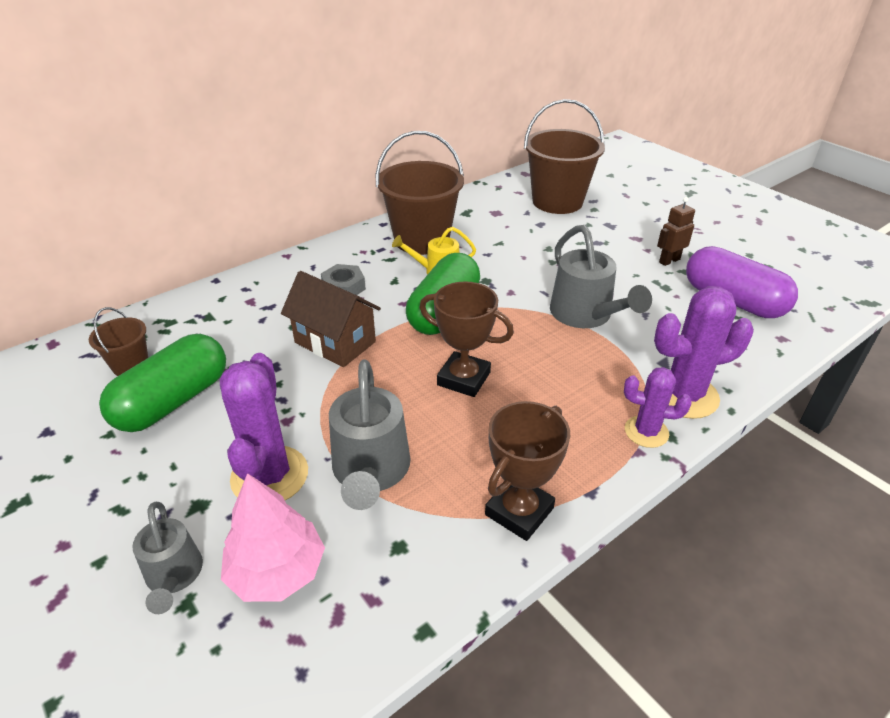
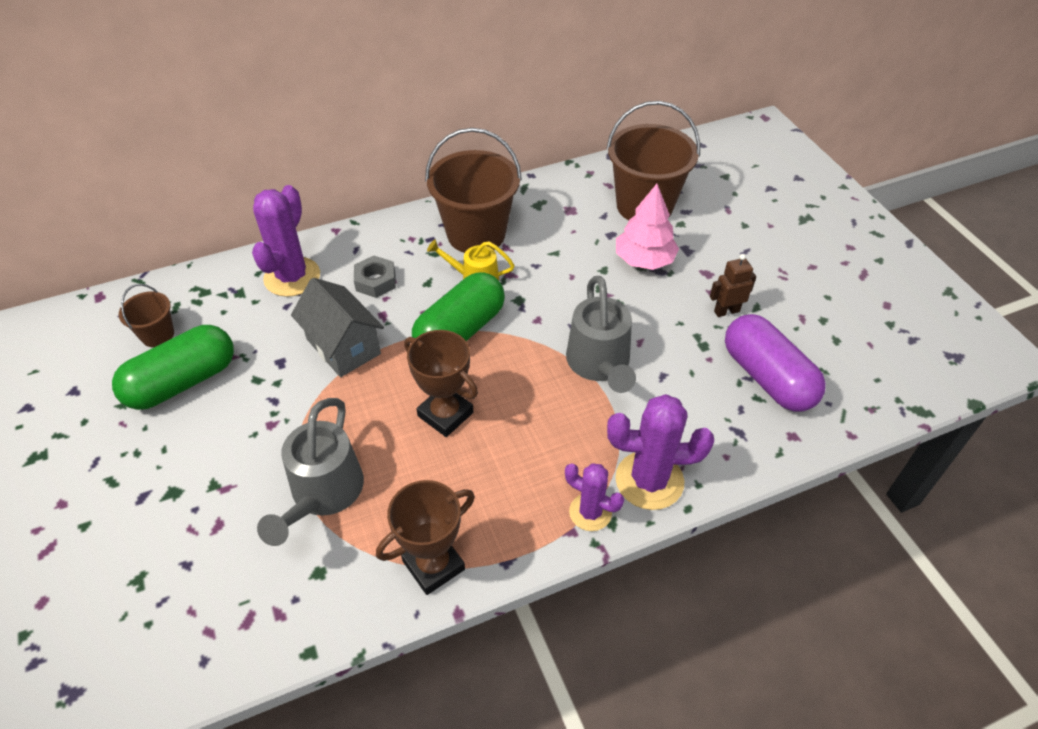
camera: 15 degrees right, 10 degrees up
grey watering can [132,502,203,614] -> none
purple cactus [220,353,308,500] -> purple cactus moved to [252,185,320,297]
pink tree [221,473,325,602] -> pink tree moved to [616,184,679,270]
brown house [281,271,381,367] -> grey house [291,278,384,377]

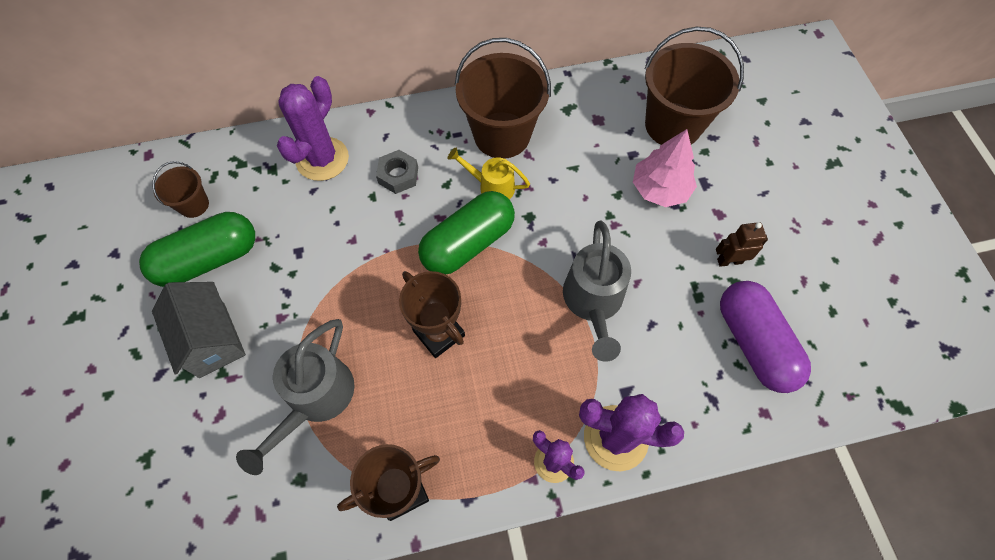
camera: 10 degrees right, 15 degrees up
grey house [291,278,384,377] -> grey house moved to [152,282,246,378]

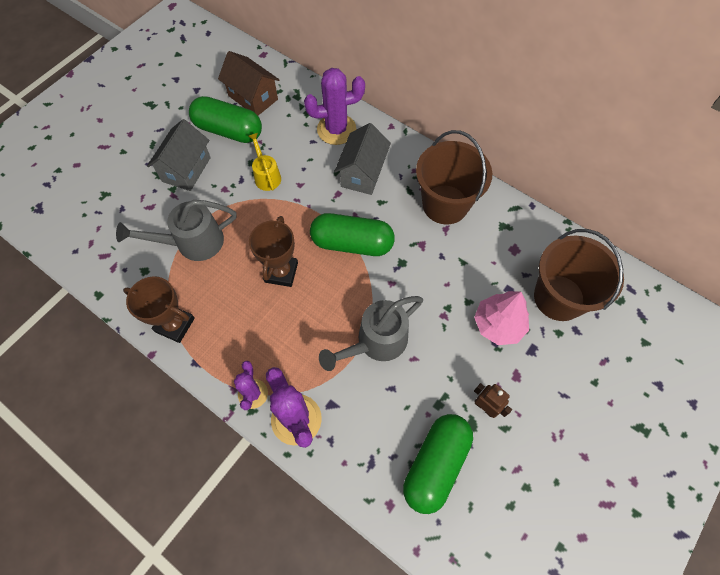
camera: 50 degrees right, 0 degrees up
brown bucket [152,161,209,218] -> brown house [218,51,280,115]
grey nut [376,150,418,194] -> grey house [334,123,391,195]
yellow watering can [447,147,530,199] -> yellow watering can moved to [248,133,281,191]
purple capsule [720,281,811,393] -> green capsule [403,414,473,514]

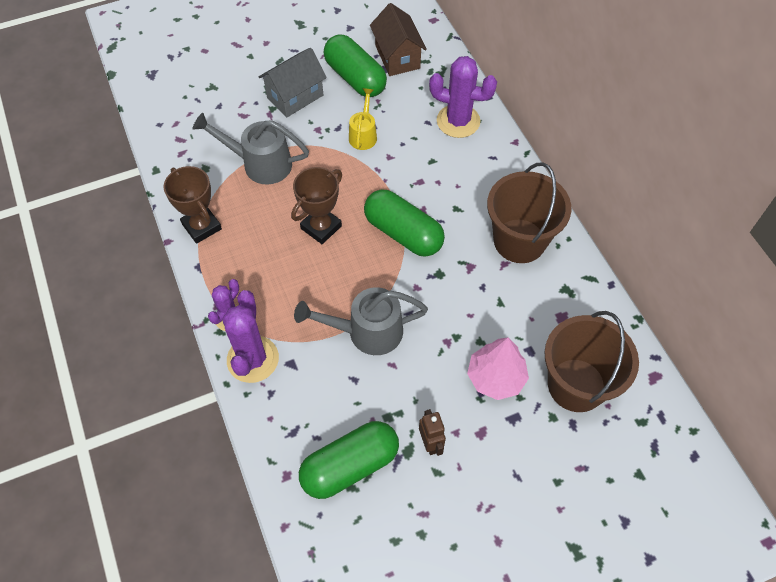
camera: 30 degrees right, 5 degrees down
grey house [334,123,391,195] -> none

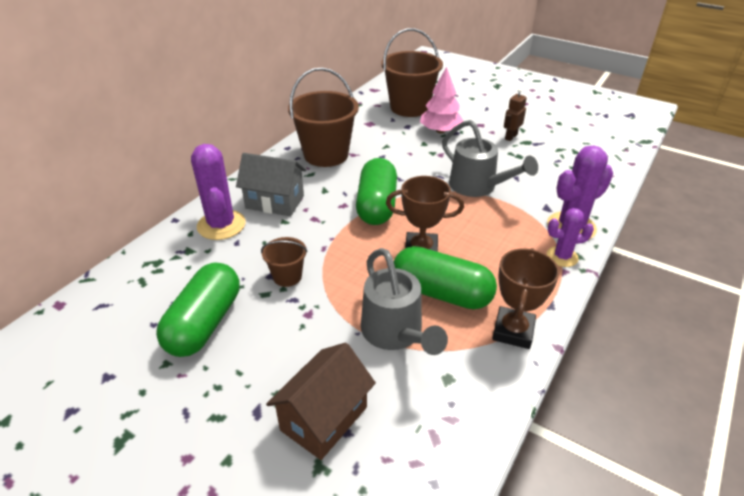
camera: 125 degrees left, 20 degrees down
grey house [258,48,327,117] -> grey house moved to [236,153,306,216]
green capsule [299,421,399,499] -> green capsule moved to [394,246,497,309]
yellow watering can [349,88,377,150] -> brown bucket [261,237,307,287]
brown house [370,3,427,76] -> brown house moved to [266,343,376,460]

